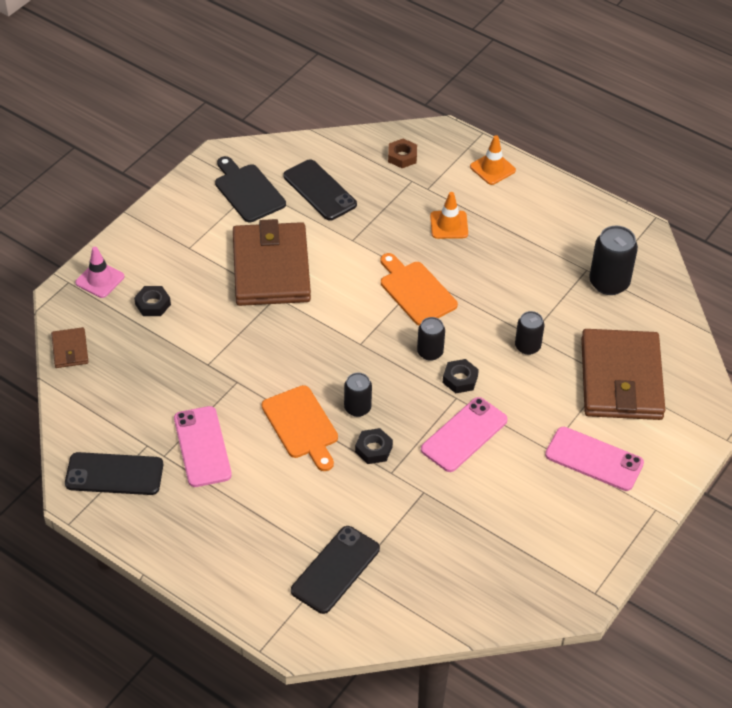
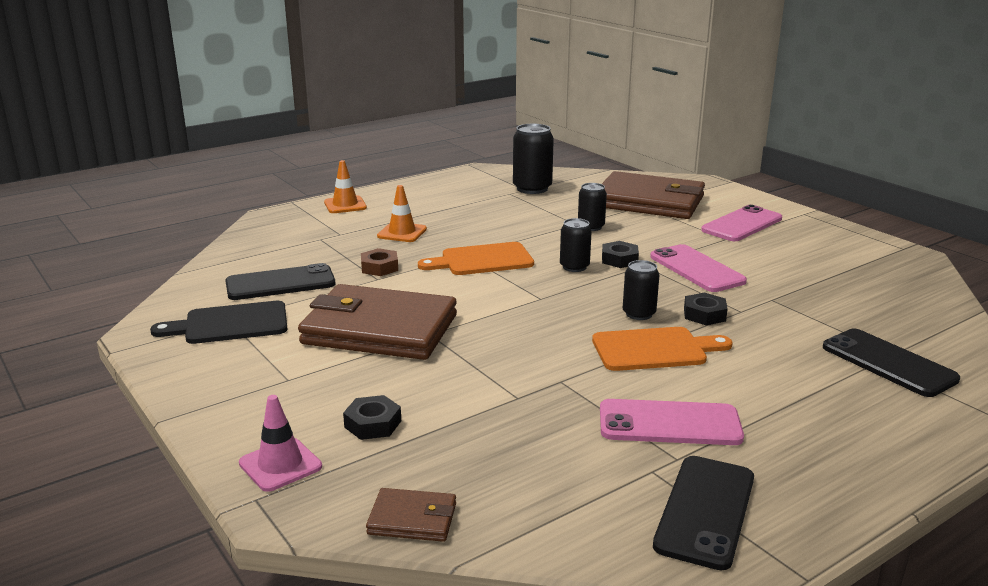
camera: 70 degrees left, 25 degrees down
brown nut [388,139,417,168] -> brown nut moved to [361,248,398,276]

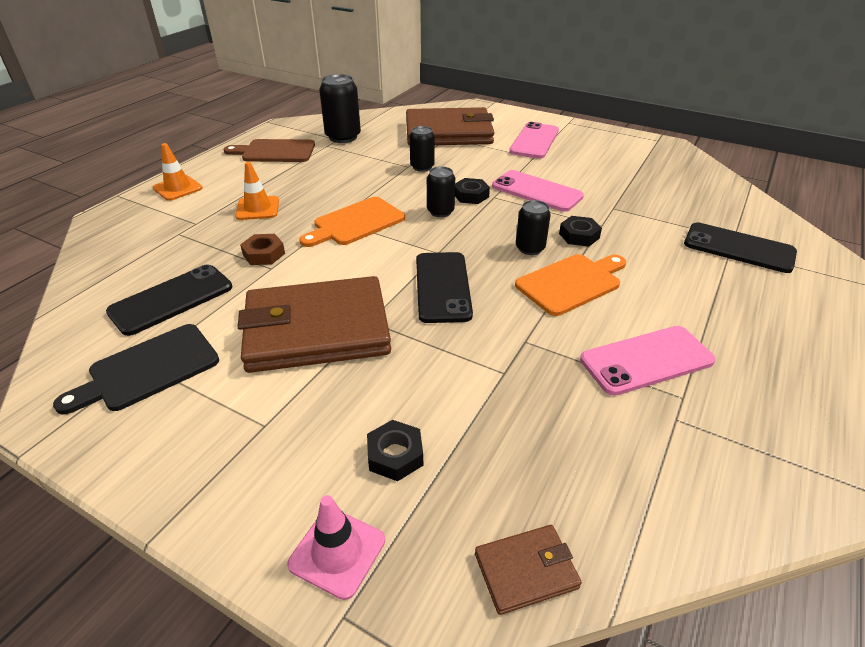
camera: 25 degrees left, 15 degrees up
black phone [653,456,754,571] -> black phone moved to [416,252,473,323]
none -> brown cutting board [224,139,315,162]

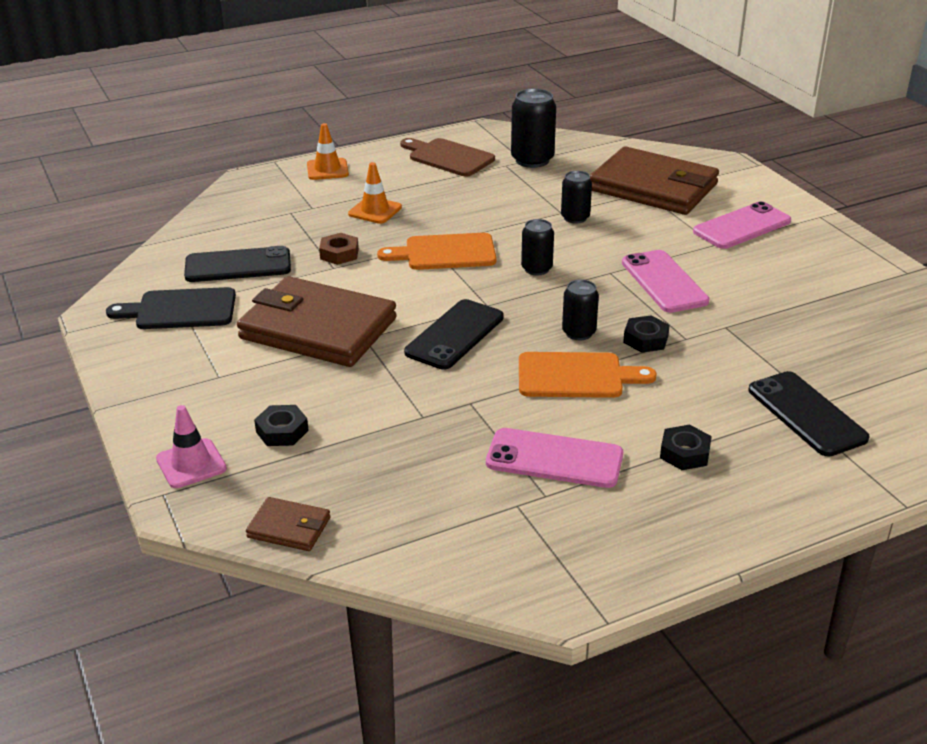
camera: 35 degrees right, 5 degrees down
black nut [455,178,490,204] -> black nut moved to [660,424,712,470]

